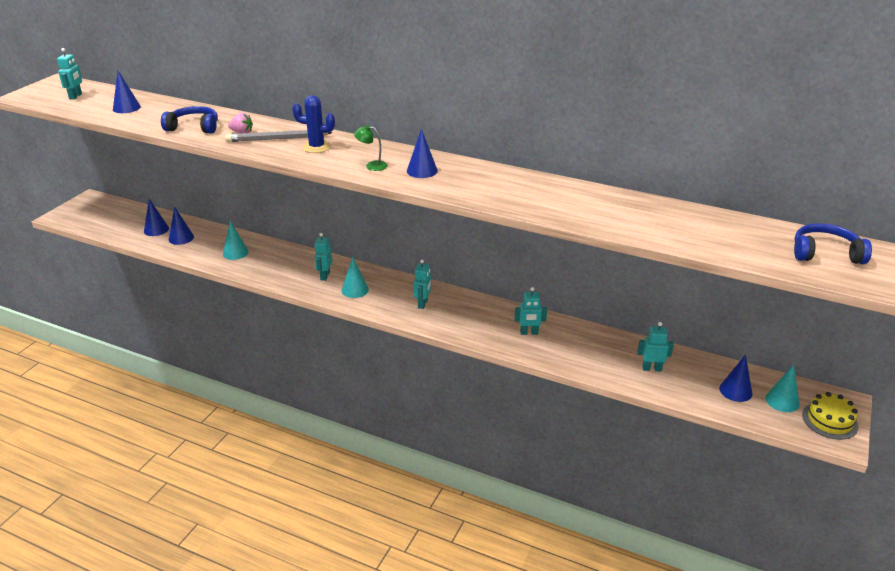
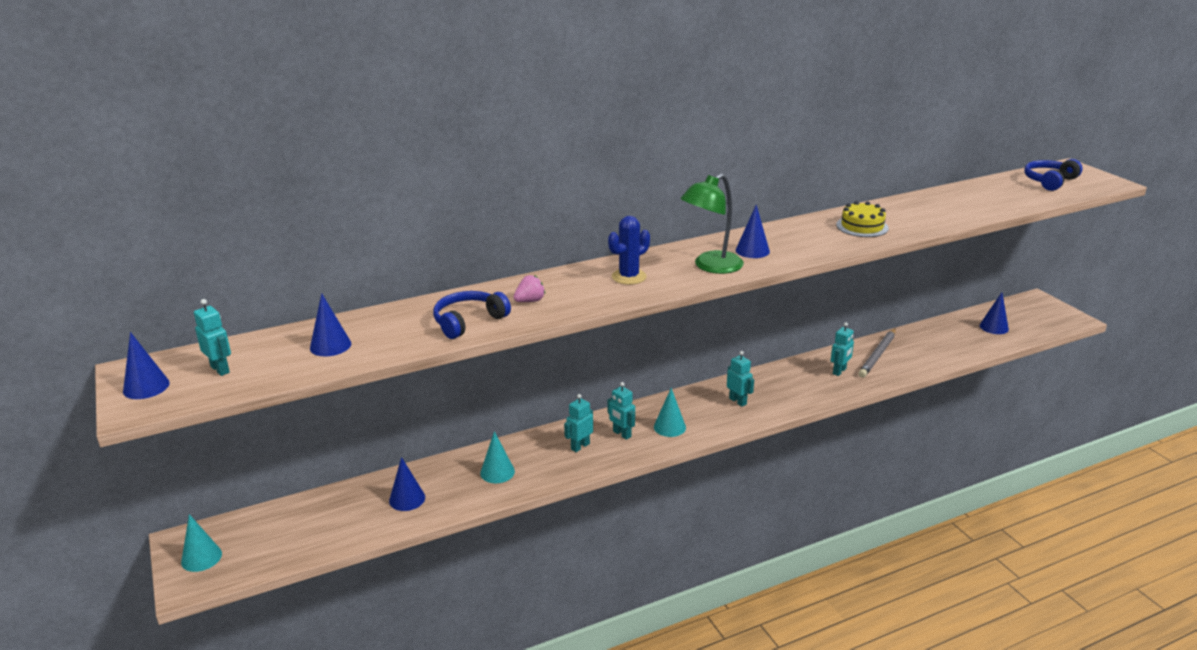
camera: 50 degrees left, 5 degrees down
blue cone [144,199,169,236] -> blue cone moved to [123,332,170,399]
grey pencil [225,130,333,142] -> grey pencil moved to [858,328,896,378]
green lamp [354,125,388,171] -> green lamp [681,174,744,274], size x1.99
turquoise robot [637,322,674,371] -> turquoise robot moved to [564,394,593,452]
turquoise cone [766,365,800,412] -> turquoise cone moved to [181,514,222,572]
yellow cake [802,392,859,440] -> yellow cake moved to [836,201,889,237]

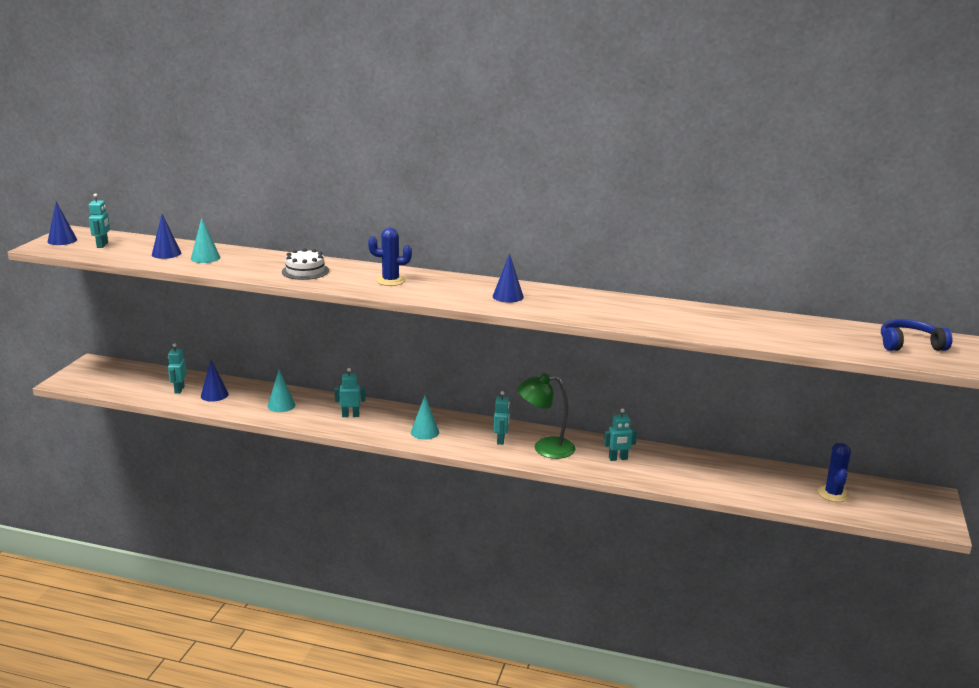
camera: 40 degrees right, 5 degrees down
turquoise cone [181,514,222,572] -> turquoise cone moved to [191,217,221,263]
blue headphones [433,291,511,339] -> none
pink strawberry [514,275,545,302] -> white cake [282,248,329,280]
turquoise robot [608,382,635,440] -> turquoise robot moved to [168,343,187,394]
green lamp [681,174,744,274] -> green lamp moved to [517,373,576,459]
yellow cake [836,201,889,237] -> none
grey pencil [858,328,896,378] -> none
blue cone [980,292,1009,334] -> blue cactus [818,443,851,502]

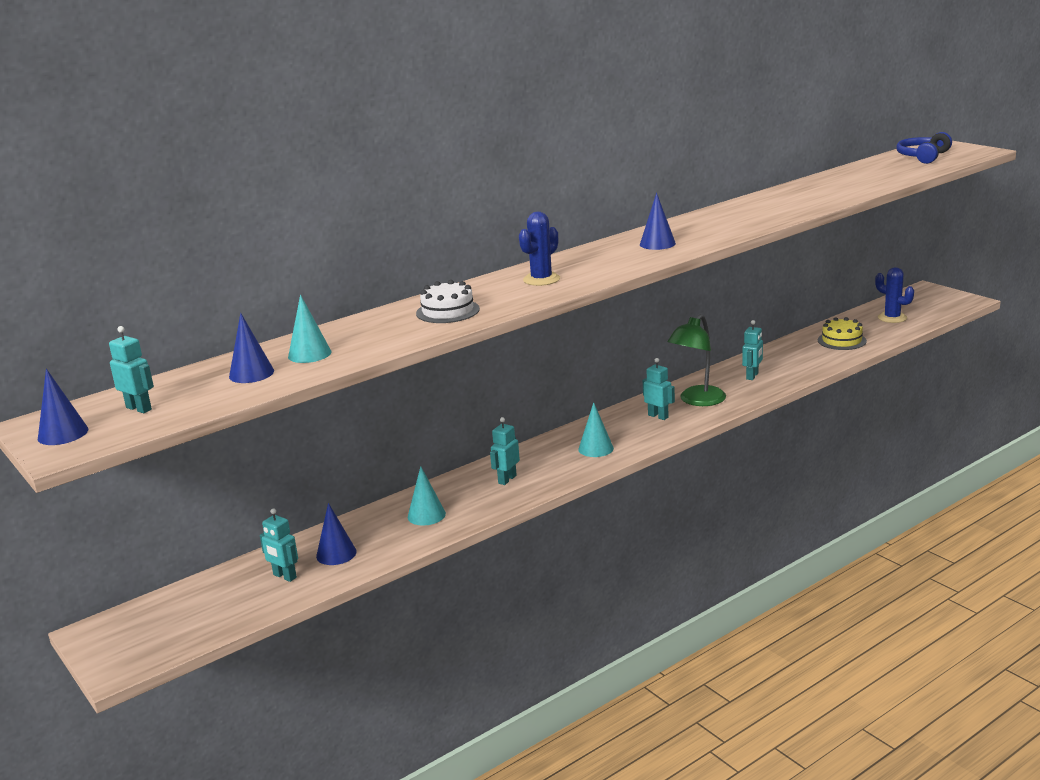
camera: 50 degrees left, 0 degrees up
none -> yellow cake [818,317,867,350]

